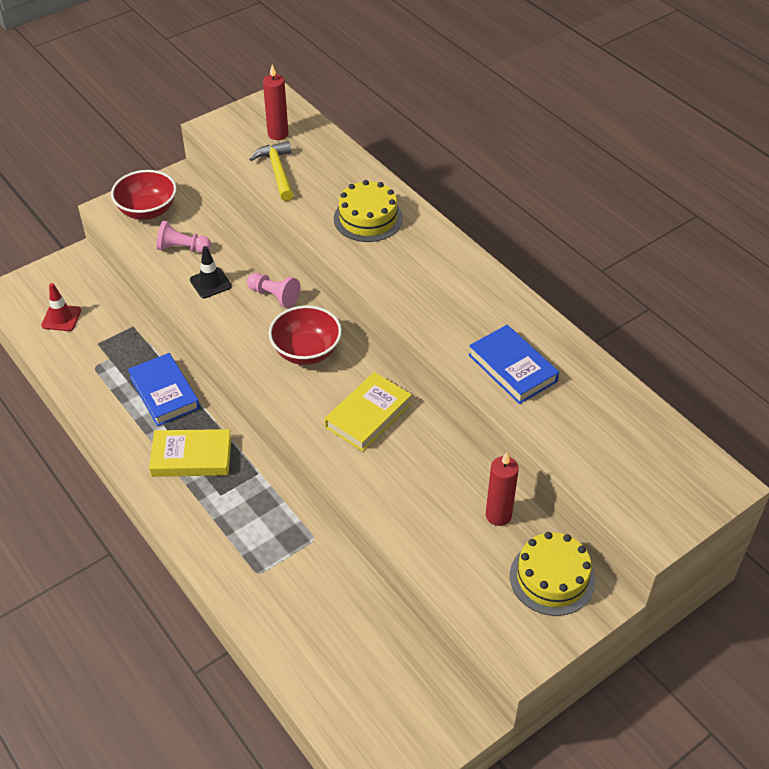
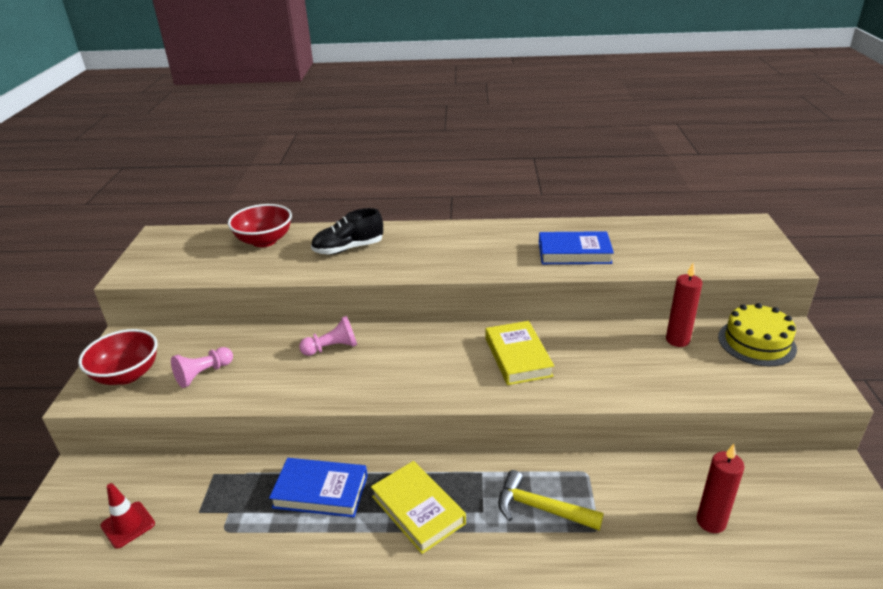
camera: 50 degrees left, 15 degrees down
yellow book [149,429,232,477] -> yellow book turned 75 degrees counterclockwise [371,461,466,554]
black traffic cone [190,246,232,298] -> none
yellow hammer [249,141,294,201] -> yellow hammer moved to [498,470,604,530]
red candle [263,64,288,140] -> red candle moved to [697,444,745,533]
red bowl [269,305,342,365] -> red bowl moved to [228,204,292,247]
yellow cake [334,180,403,242] -> black shoe [311,208,383,255]

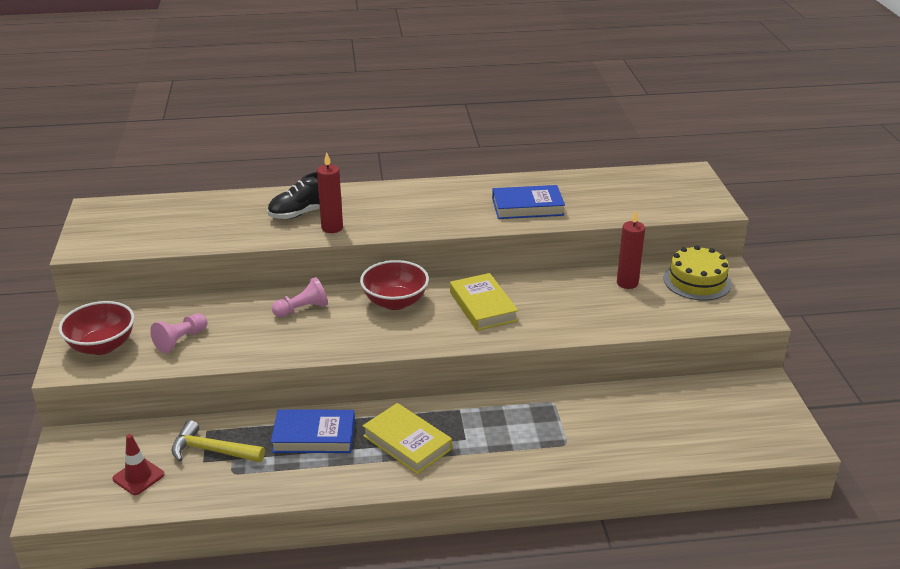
camera: 10 degrees left, 0 degrees up
red bowl [228,204,292,247] -> red bowl moved to [360,260,429,310]
yellow hammer [498,470,604,530] -> yellow hammer moved to [172,420,265,462]
red candle [697,444,745,533] -> red candle moved to [317,152,343,233]

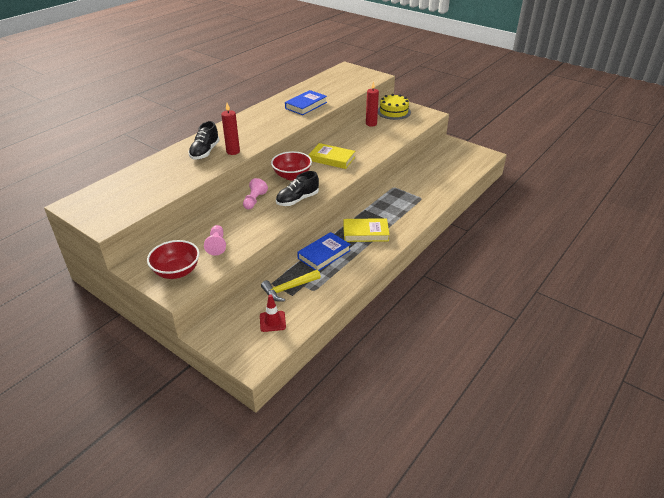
camera: 45 degrees left, 5 degrees up
none -> black shoe [276,171,319,206]

